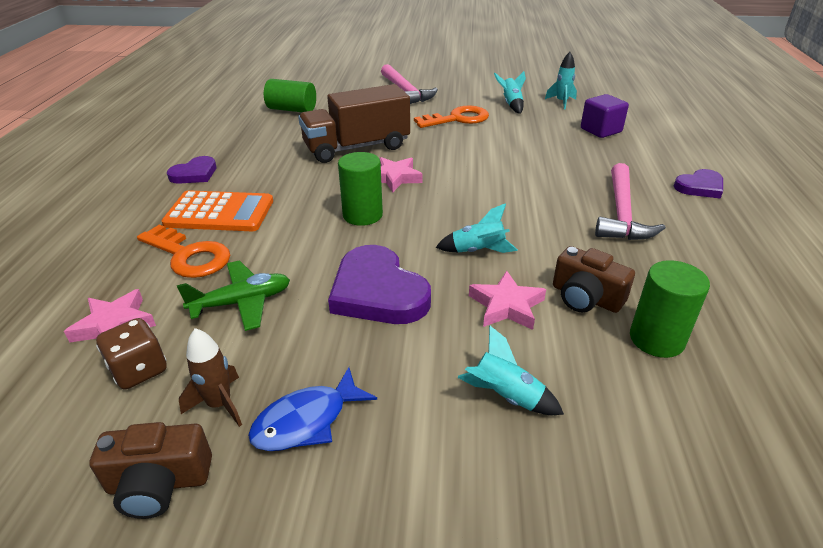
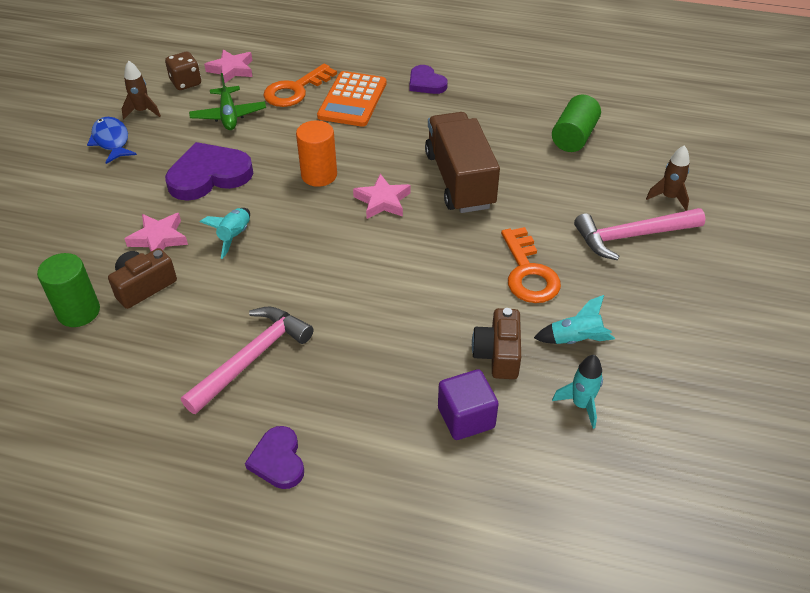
camera: 100 degrees right, 10 degrees up
brown camera [89,422,212,519] -> brown camera moved to [472,308,521,379]
green cylinder [338,152,383,226] -> orange cylinder [296,120,337,187]
turquoise rocket [457,326,564,415] -> none
pink hammer [595,163,666,240] -> pink hammer turned 105 degrees clockwise [181,307,313,414]
none -> brown rocket [646,145,690,211]

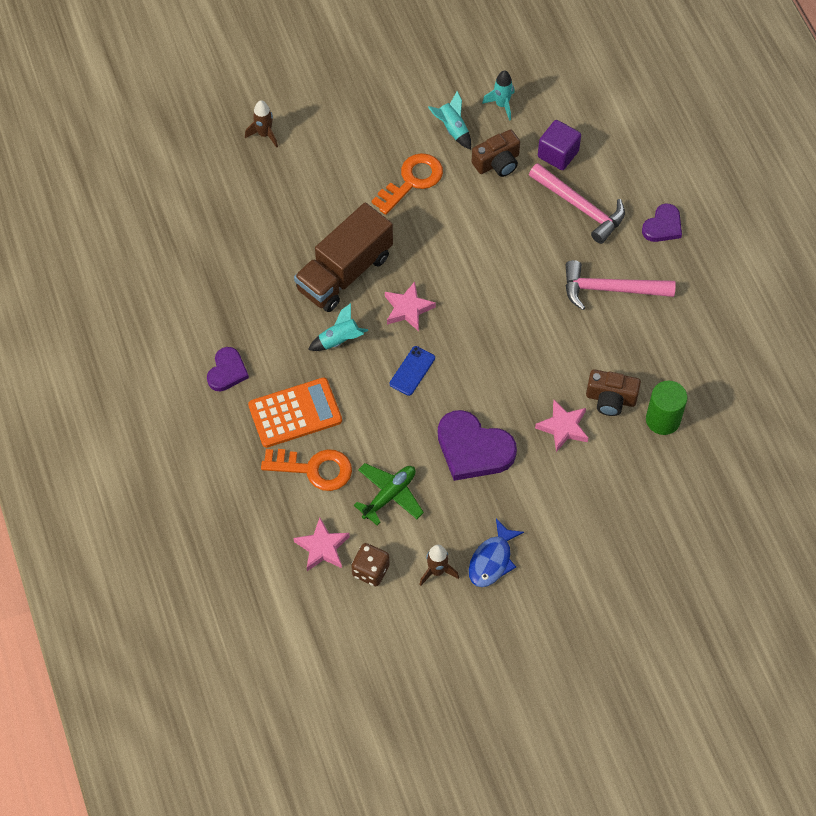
camera: 125 degrees left, 15 degrees up
turquoise rocket [200,208,250,259] -> turquoise rocket moved to [308,303,368,351]
orange cylinder [296,120,337,187] -> blue phone [390,346,435,396]
green cylinder [552,95,601,152] -> none
pink hammer [574,208,706,260] -> pink hammer moved to [529,163,625,244]

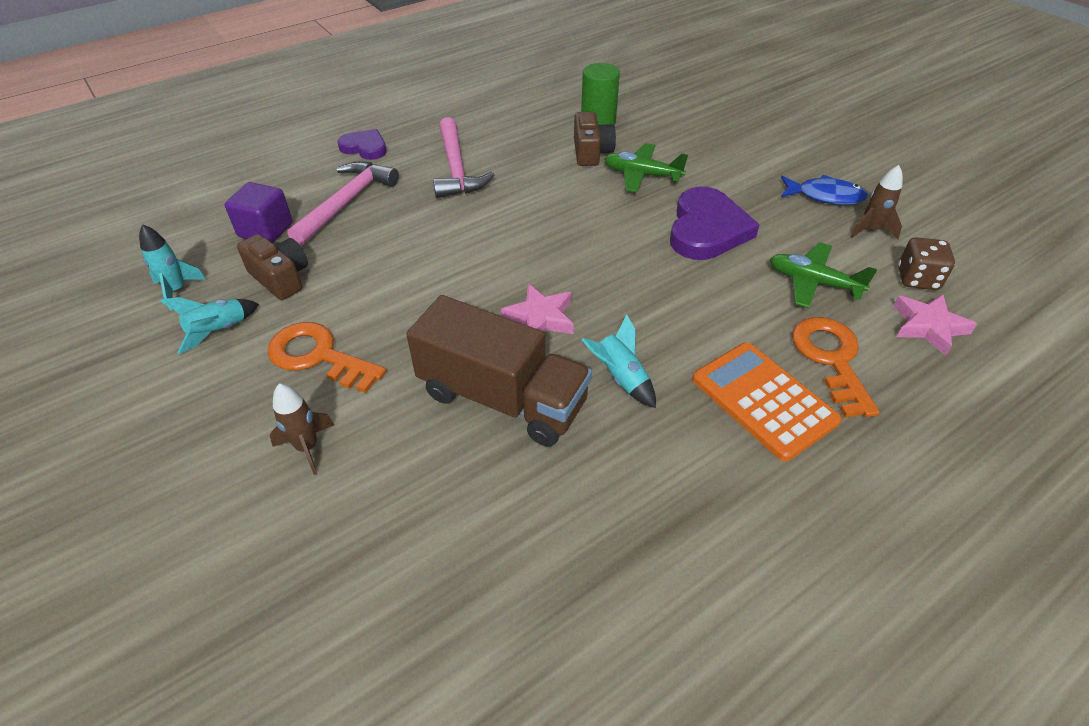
camera: 105 degrees left, 15 degrees down
purple heart [207,347,249,391] -> none
brown rocket [245,100,278,148] -> brown rocket moved to [270,383,334,475]
blue phone [390,346,435,396] -> none
pink star [535,400,588,452] -> green plane [604,143,688,192]

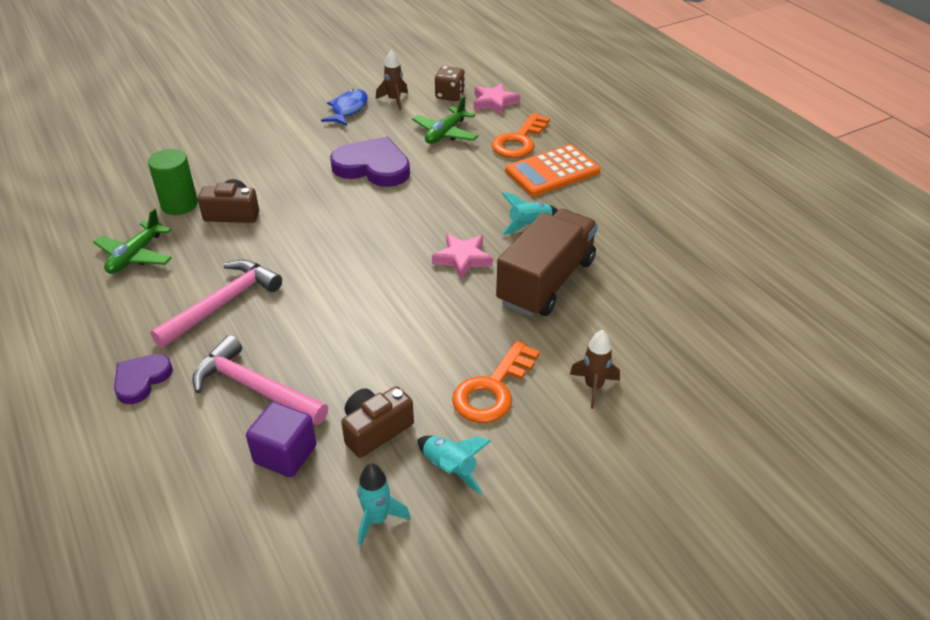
camera: 85 degrees left, 5 degrees down
pink hammer [433,117,495,198] -> pink hammer turned 45 degrees counterclockwise [150,260,282,348]
green plane [604,143,688,192] -> green plane moved to [93,208,172,274]
orange key [792,317,880,418] -> orange key turned 60 degrees counterclockwise [492,113,550,158]

